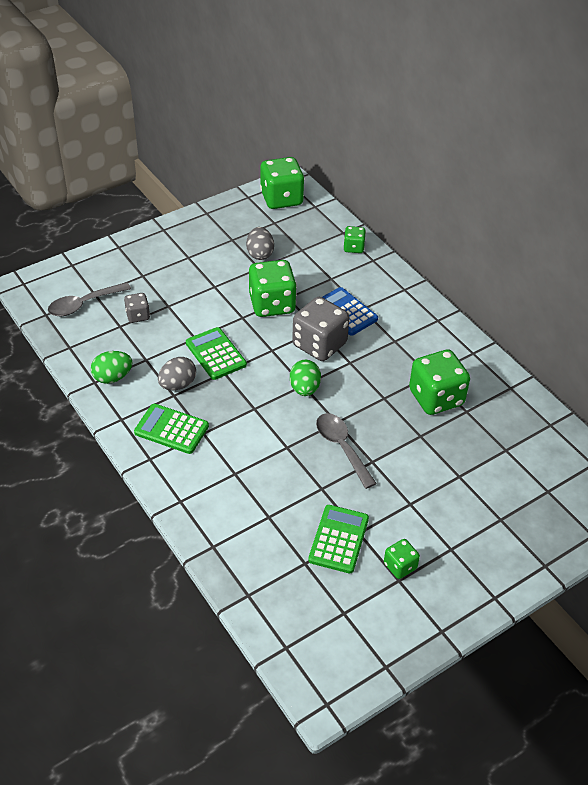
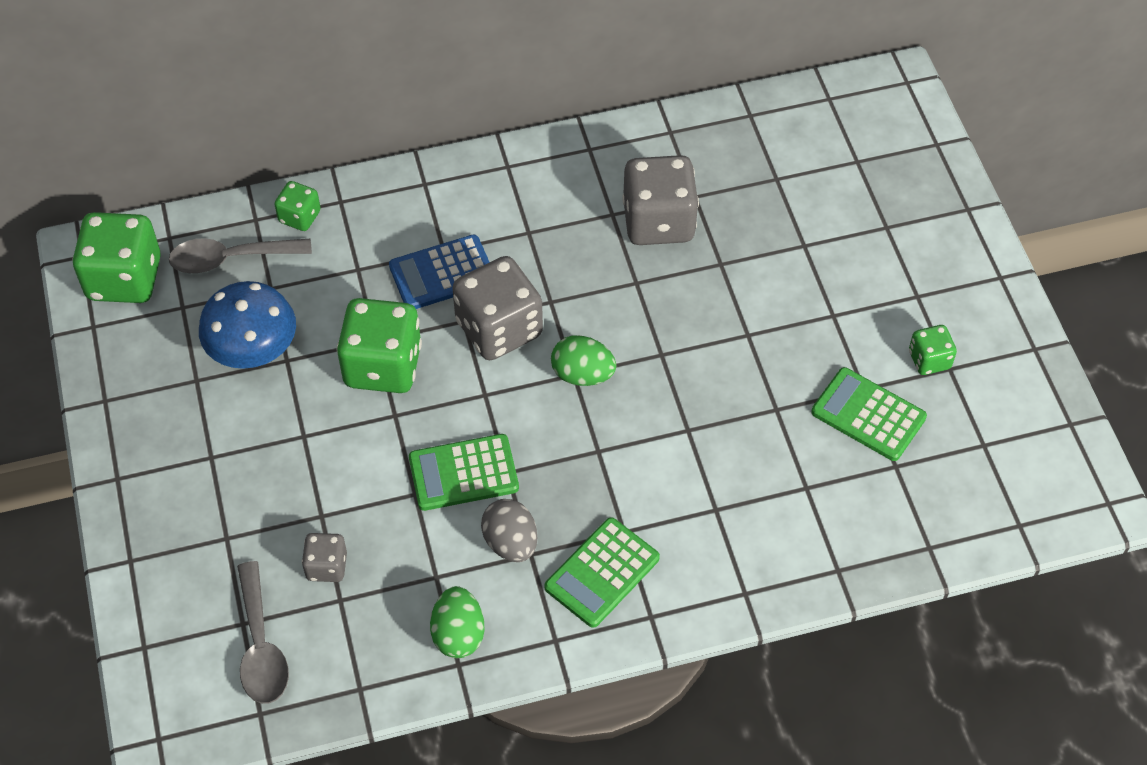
camera: 70 degrees left, 10 degrees up
grey egg [246,227,274,260] -> blue mushroom [199,281,296,369]
grey spoon [316,413,377,489] -> grey spoon moved to [169,238,312,273]
green dice [409,349,470,415] -> grey dice [622,155,699,245]

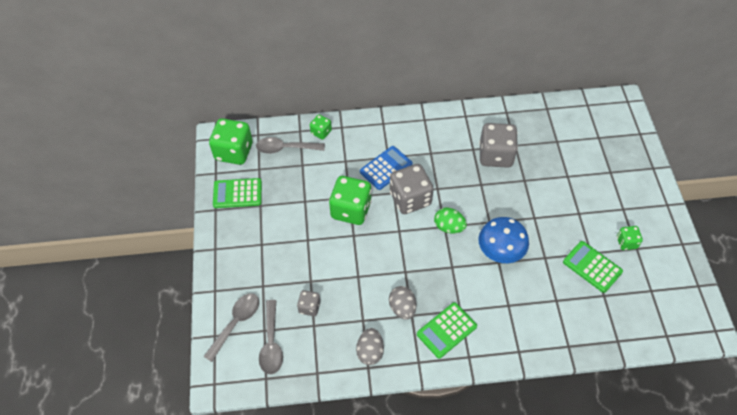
camera: 10 degrees right, 0 degrees up
blue mushroom [199,281,296,369] -> blue mushroom moved to [478,217,529,263]
blue calculator [389,234,489,309] -> blue calculator turned 150 degrees clockwise [360,146,413,190]
green calculator [409,434,519,511] -> green calculator moved to [213,178,262,208]
green egg [430,586,485,658] -> grey egg [356,328,384,365]
none -> grey spoon [203,293,259,362]

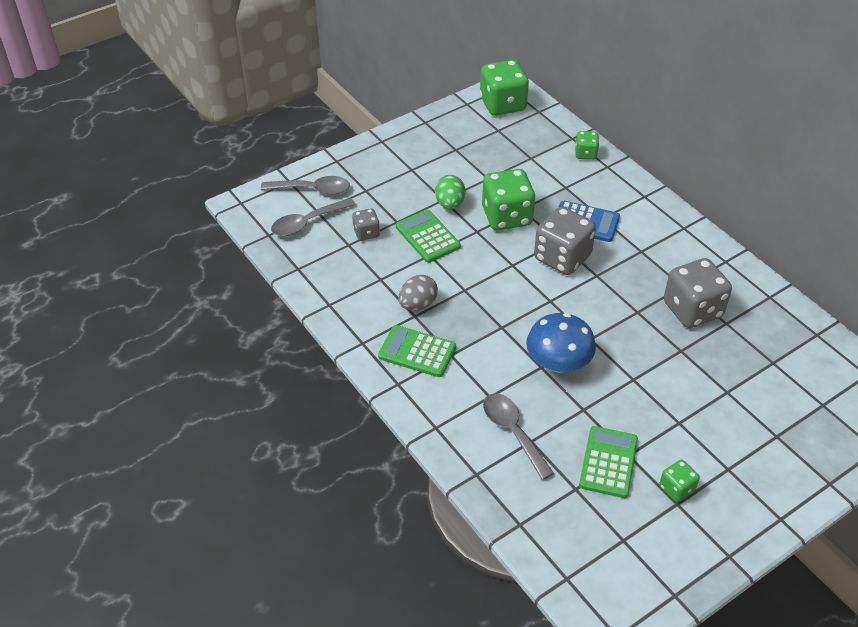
camera: 60 degrees right, 10 degrees down
green calculator [213,178,262,208] -> green calculator moved to [396,210,461,262]
grey spoon [256,137,325,154] -> grey spoon moved to [483,393,554,480]
grey egg [356,328,384,365] -> none
green egg [434,207,467,234] -> green egg moved to [435,175,465,210]

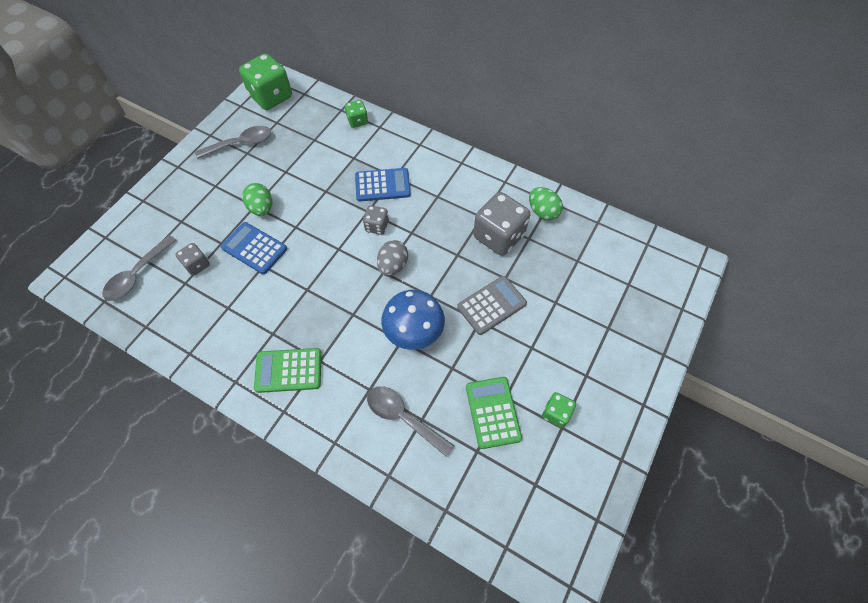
camera: 25 degrees left, 15 degrees up
grey spoon [261,176,350,195] -> grey spoon moved to [195,126,271,159]
green calculator [396,210,461,262] -> blue calculator [221,222,287,274]
grey egg [398,275,438,311] -> grey egg moved to [377,240,408,276]
green dice [482,169,535,230] -> none
grey dice [534,207,596,275] -> grey dice [363,205,389,235], size x0.51
none -> grey calculator [457,276,527,335]
none -> green egg [529,187,563,220]

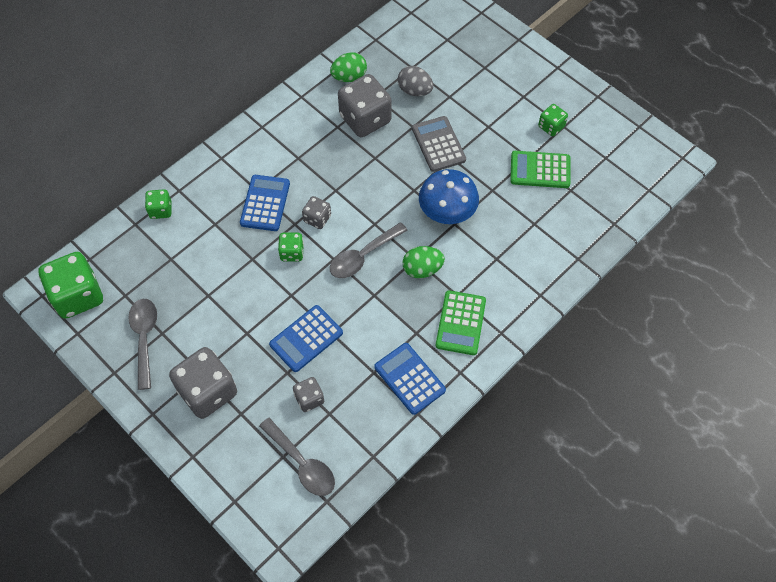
camera: 75 degrees left, 0 degrees up
green egg [242,183,272,216] -> green egg moved to [403,246,445,278]
grey spoon [367,386,454,457] -> grey spoon moved to [330,222,408,278]
grey egg [377,240,408,276] -> grey egg moved to [398,66,433,96]
none -> grey dice [169,347,237,419]
none -> green dice [278,233,304,261]
none -> blue calculator [374,343,446,415]

